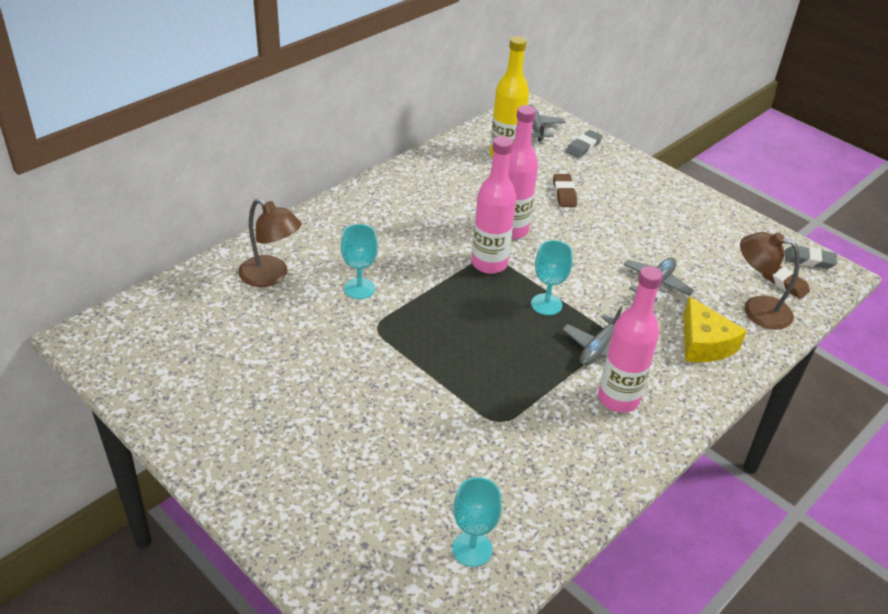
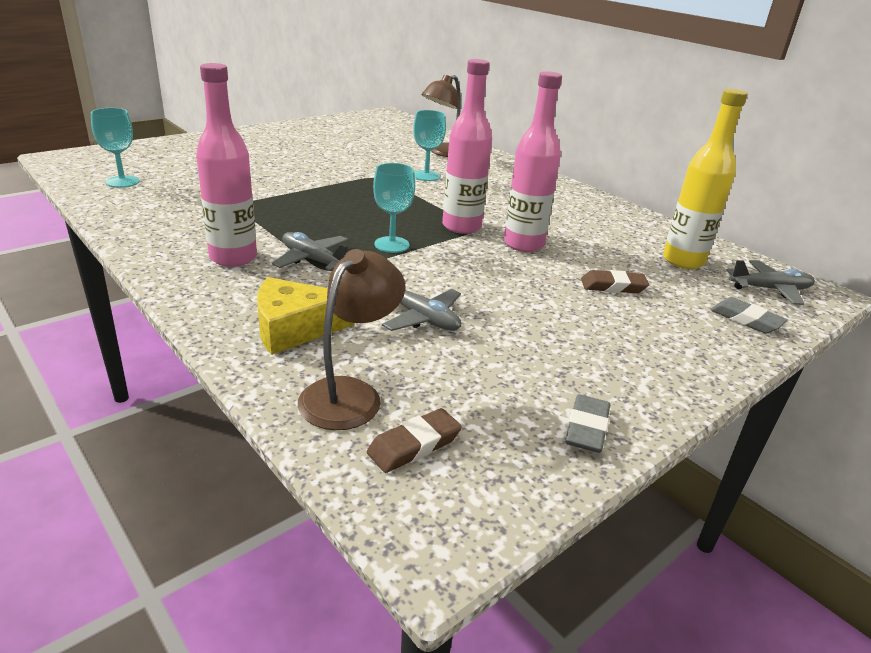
camera: 95 degrees right, 10 degrees down
grey eraser [785,246,837,269] -> grey eraser moved to [565,394,610,453]

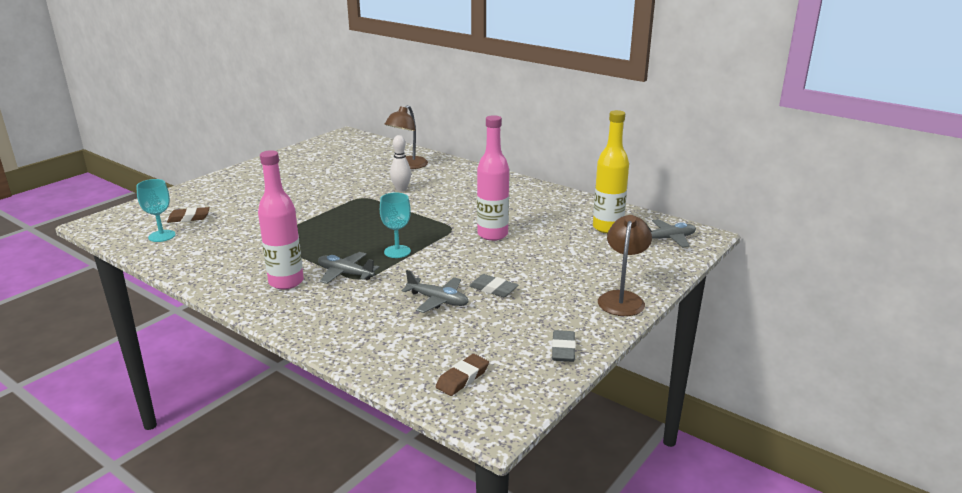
camera: 10 degrees left, 5 degrees down
yellow cheese [257,277,355,355] -> none
brown lamp [298,249,405,430] -> brown lamp moved to [598,215,652,316]
turquoise goblet [413,110,446,181] -> white bowling pin [390,135,411,192]
pink bottle [442,59,492,234] -> none
brown eraser [581,270,649,293] -> brown eraser moved to [167,207,210,223]
grey eraser [711,297,788,334] -> grey eraser moved to [469,274,518,297]

